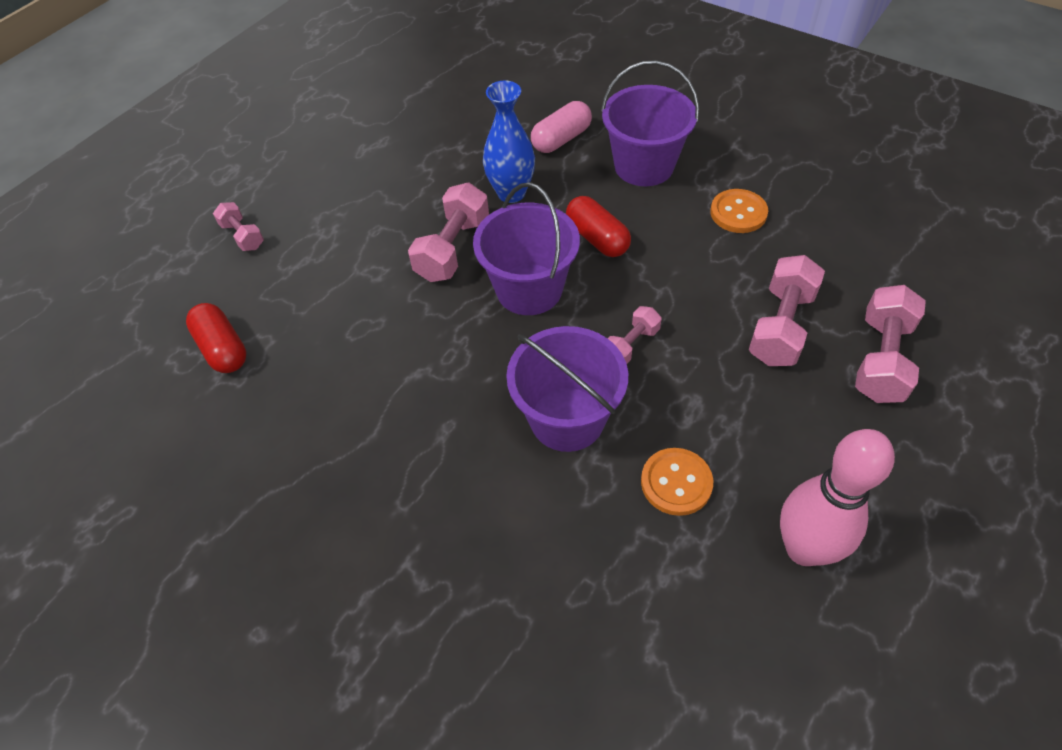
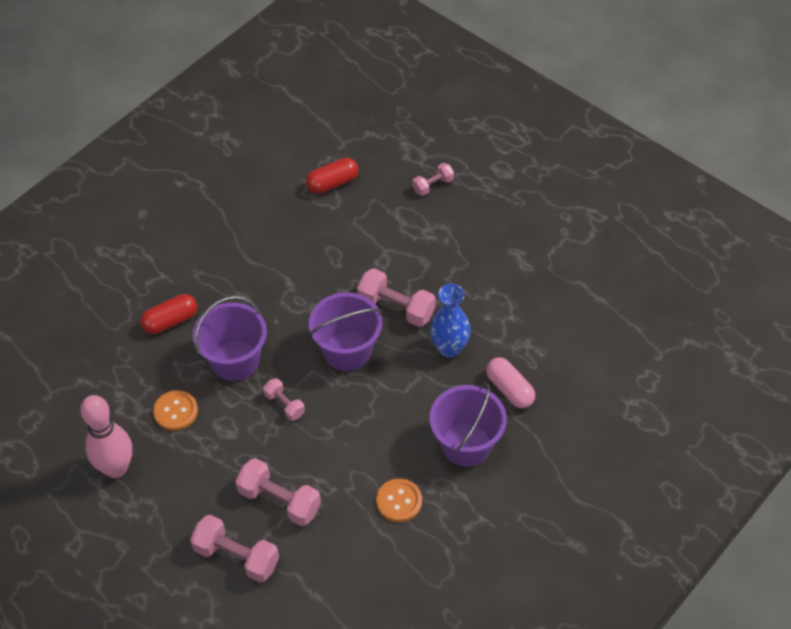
camera: 95 degrees right, 0 degrees up
red capsule [566,196,631,257] -> red capsule moved to [140,294,197,334]

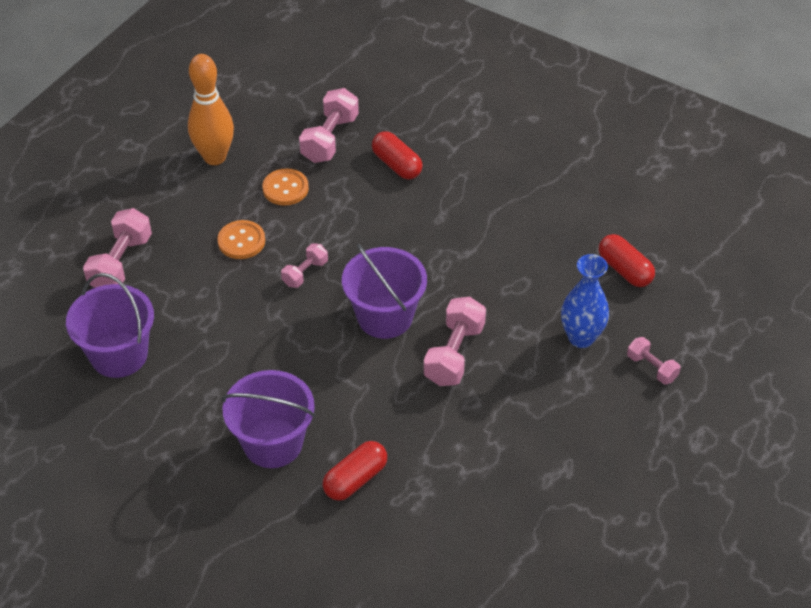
camera: 80 degrees right, 5 degrees down
pink bowling pin [80,395,132,478] -> orange bowling pin [188,54,234,165]
purple bucket [193,296,267,381] -> purple bucket moved to [66,273,154,378]
pink dumbbell [235,458,321,526] -> pink dumbbell moved to [299,88,359,163]
orange button [376,479,422,522] -> orange button moved to [217,220,265,259]
blue vase [430,284,471,358] -> blue vase moved to [561,254,609,348]
pink capsule [486,357,535,408] -> red capsule [323,441,387,501]

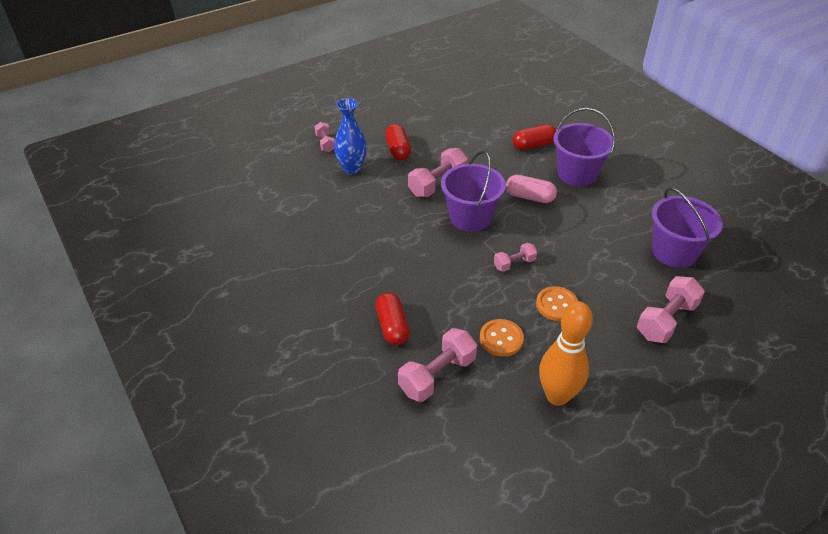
camera: 155 degrees left, 5 degrees down
red capsule [599,234,655,287] -> red capsule moved to [385,124,411,160]
none -> pink capsule [506,175,557,203]

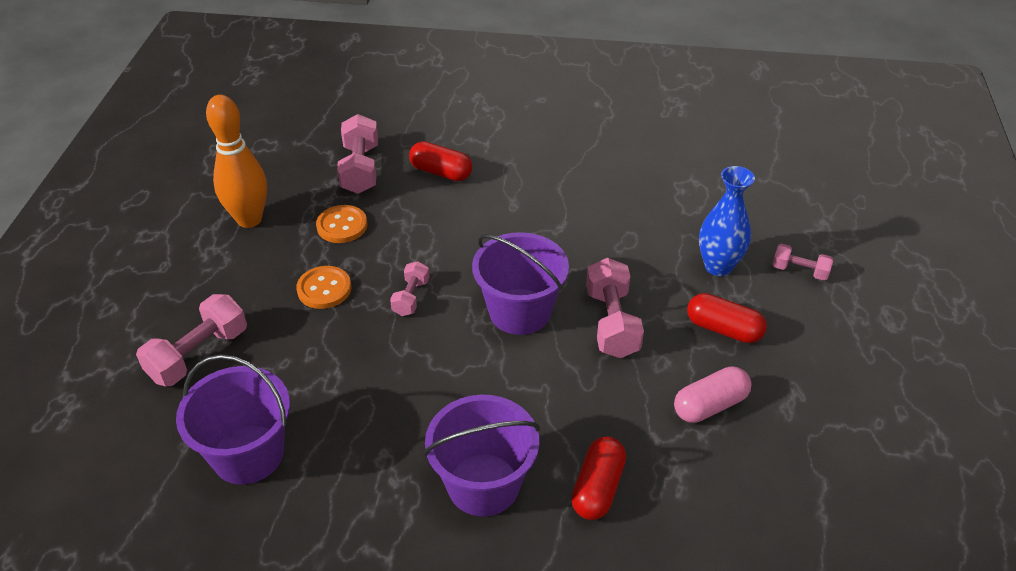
camera: 130 degrees right, 0 degrees up
pink capsule [506,175,557,203] -> pink capsule moved to [674,366,751,423]
pink dumbbell [637,276,705,343] -> pink dumbbell turned 45 degrees clockwise [136,294,247,386]

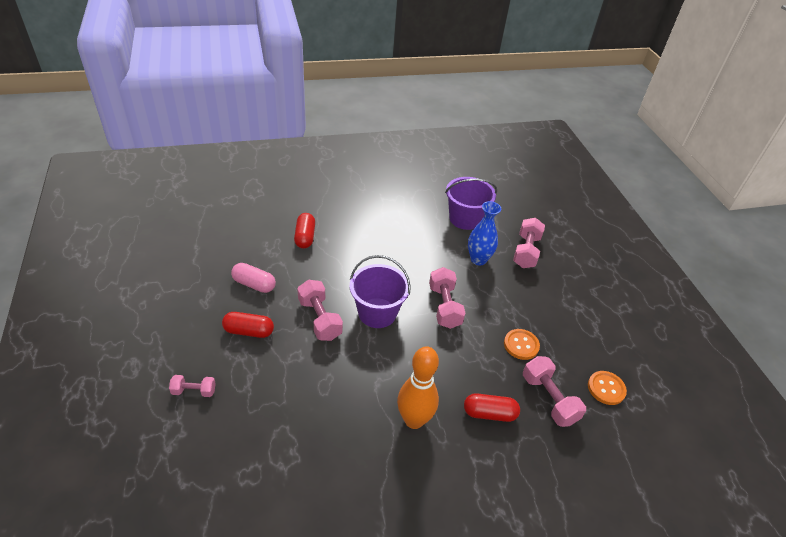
camera: 155 degrees right, 0 degrees up
orange bowling pin [206,95,267,228] -> orange bowling pin moved to [397,346,439,429]
orange button [296,266,351,309] -> orange button moved to [588,371,627,405]
pink dumbbell [390,261,430,316] -> pink dumbbell [429,267,465,329], size x1.72
purple bucket [424,395,540,517] -> none
pink capsule [674,366,751,423] -> pink capsule turned 75 degrees clockwise [231,263,276,293]
blue vase [699,166,755,276] -> blue vase moved to [468,201,501,266]

